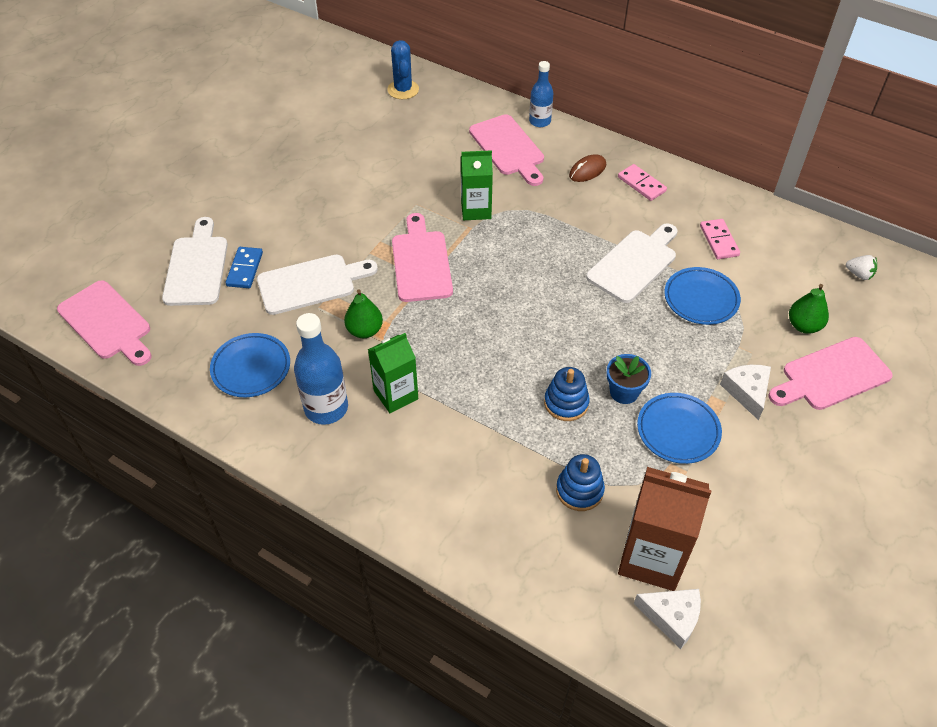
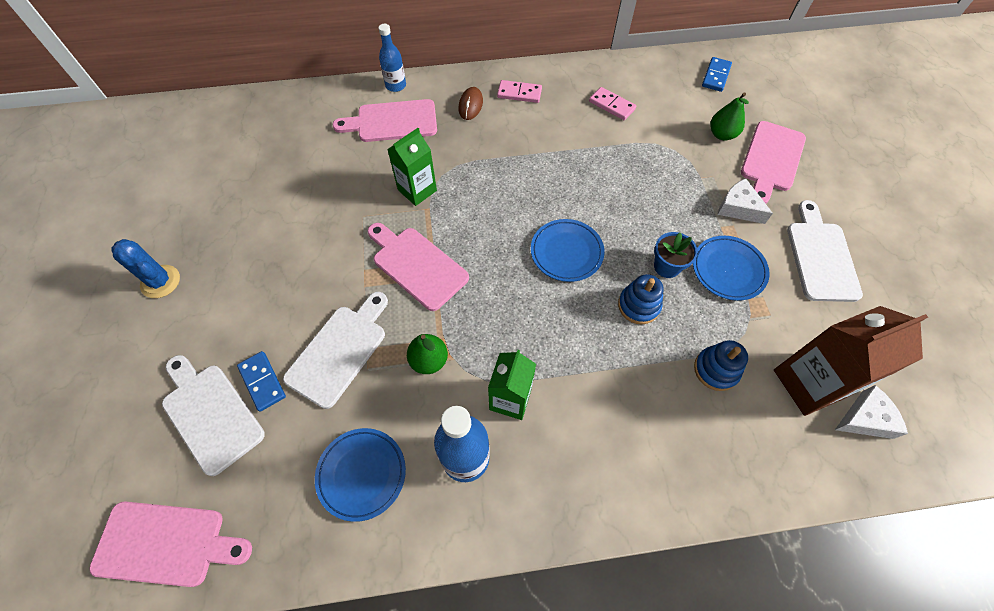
camera: 40 degrees left, 10 degrees up
blue cactus [387,40,419,99] -> blue cactus moved to [111,239,180,298]
pink cutting board [469,114,544,186] -> pink cutting board turned 150 degrees clockwise [332,99,437,142]
white cutting board [586,223,677,303] -> white cutting board moved to [787,200,863,302]
blue plate [664,267,741,325] -> blue plate moved to [531,219,605,282]
white strawberry [846,255,877,280] -> blue domino [702,57,732,92]

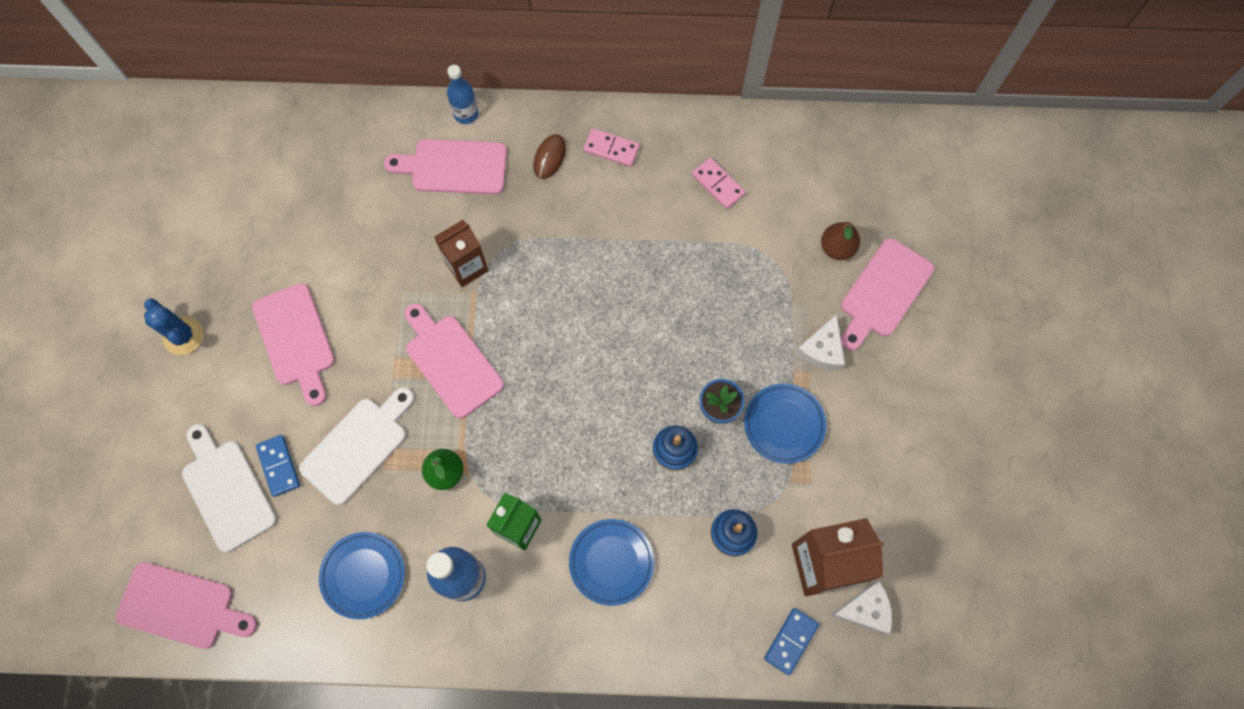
camera: 10 degrees right, 10 degrees up
green carton [387,128,437,206] -> brown carton [434,220,489,287]
blue plate [531,219,605,282] -> blue plate moved to [569,519,654,606]
blue domino [702,57,732,92] -> blue domino moved to [764,608,819,675]
green pear [710,92,749,141] -> brown pear [821,222,860,260]
white cheese [718,179,773,224] -> white cheese turned 120 degrees counterclockwise [795,314,845,370]
white cutting board [787,200,863,302] -> none
none -> pink cutting board [252,283,335,406]

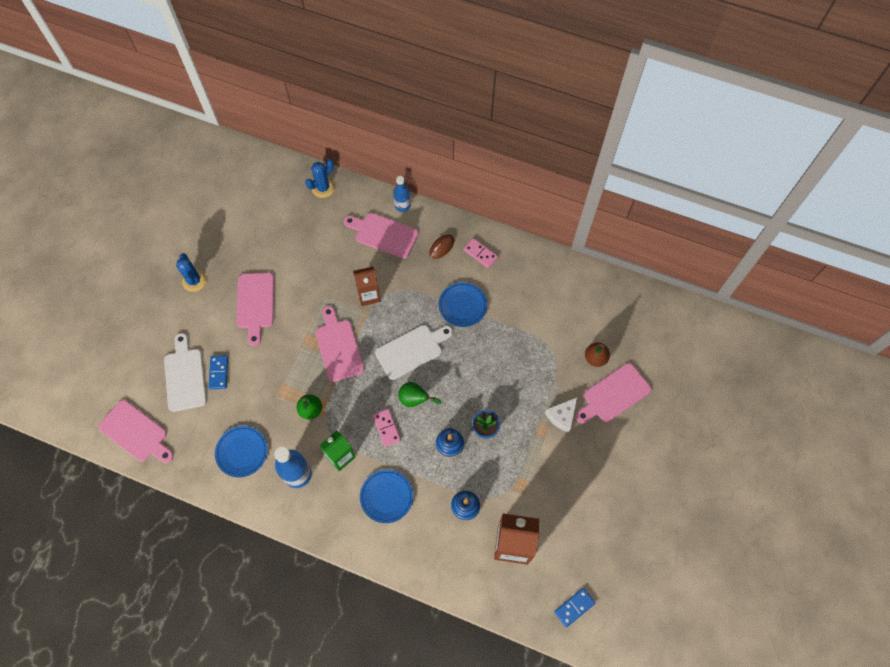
camera: 20 degrees right, 5 degrees down
white cutting board [299,387,414,505] -> white cutting board moved to [375,325,453,380]
pink domino [692,158,746,209] -> pink domino moved to [373,409,401,447]
blue plate [744,383,826,464] -> blue plate moved to [439,282,487,327]
blue domino [764,608,819,675] -> blue domino moved to [554,588,595,627]
white cheese [830,581,892,635] -> none
none -> blue cactus [305,159,335,198]
none -> green pear [398,382,441,407]

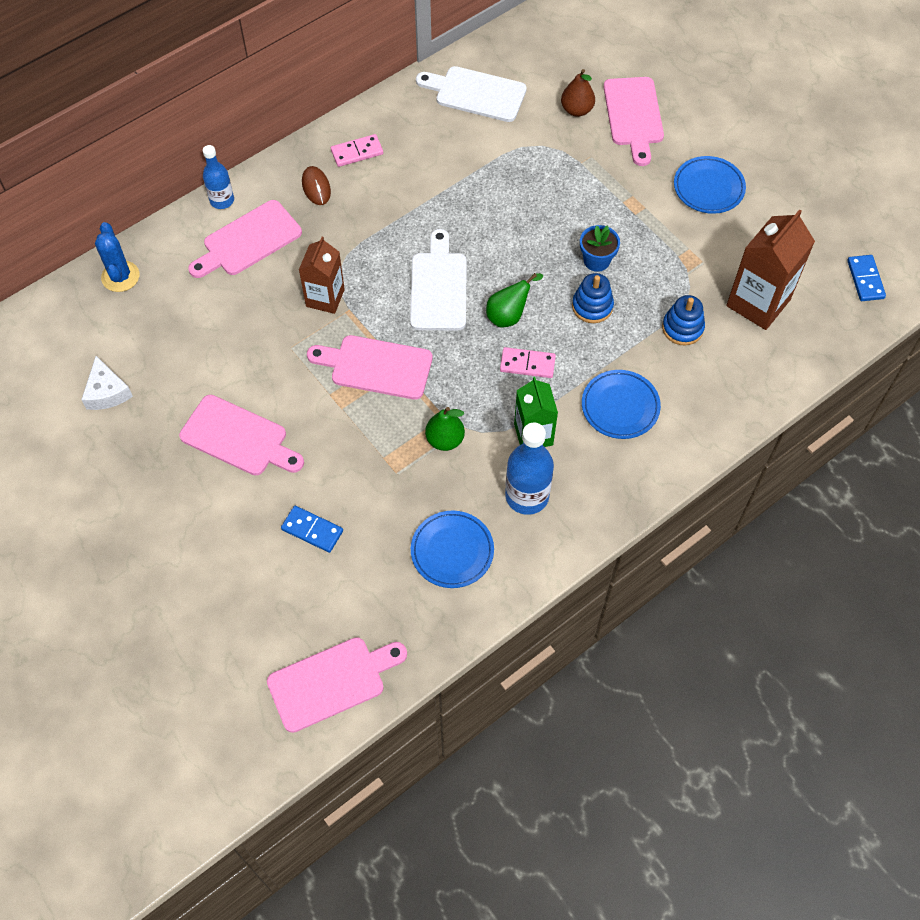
camera: 60 degrees left, 5 degrees down
white cutting board [164,333,207,412] -> white cutting board moved to [416,66,527,122]
blue cactus [176,253,207,292] -> none
blue plate [439,282,487,327] -> blue plate moved to [674,156,746,214]
white cheese [545,397,577,432] -> white cheese moved to [81,356,133,410]

